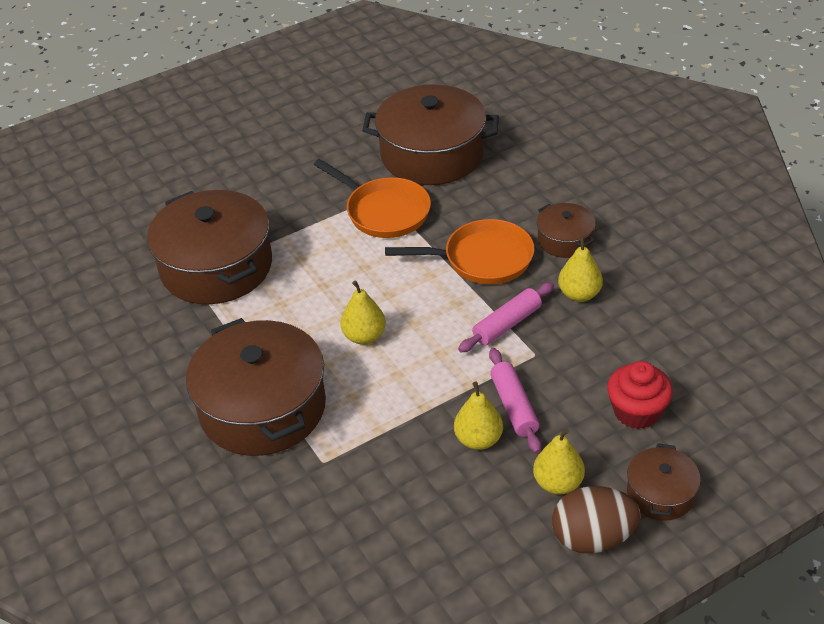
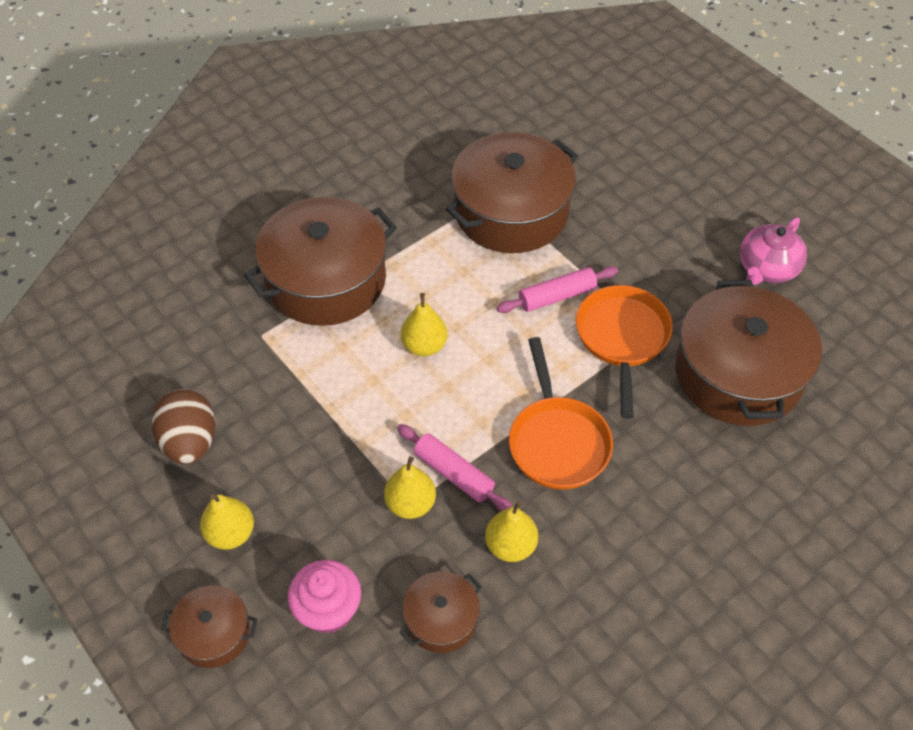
camera: 80 degrees right, 10 degrees up
orange pan [313,159,431,238] -> orange pan turned 150 degrees clockwise [576,285,673,419]
yellow pear [454,381,503,450] -> yellow pear moved to [384,456,436,519]
pink rolling pin [489,348,541,453] -> pink rolling pin moved to [497,266,618,313]
brown pot [537,203,596,258] -> brown pot moved to [399,571,482,653]
brown egg [552,486,641,554] -> brown egg moved to [152,389,215,464]
red cupcake [607,361,673,429] -> pink cupcake [288,560,361,634]
none -> pink teapot [740,217,807,285]

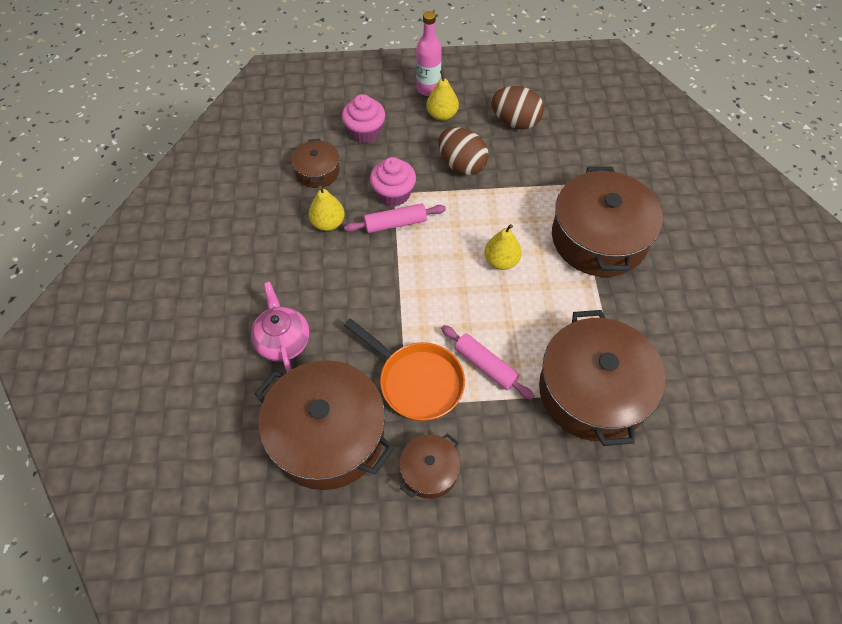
camera: 125 degrees right, 5 degrees up
brown pot [161,585,258,668] -> brown pot moved to [399,433,461,499]
yellow pear [384,456,436,519] -> pink cupcake [370,157,416,206]
pink rolling pin [497,266,618,313] -> pink rolling pin turned 60 degrees counterclockwise [441,325,534,400]
orange pan [509,337,613,490] -> none
pink teapot [740,217,807,285] -> pink teapot moved to [251,282,310,372]
none -> pink bottle [416,11,442,96]
none -> brown egg [438,127,488,175]

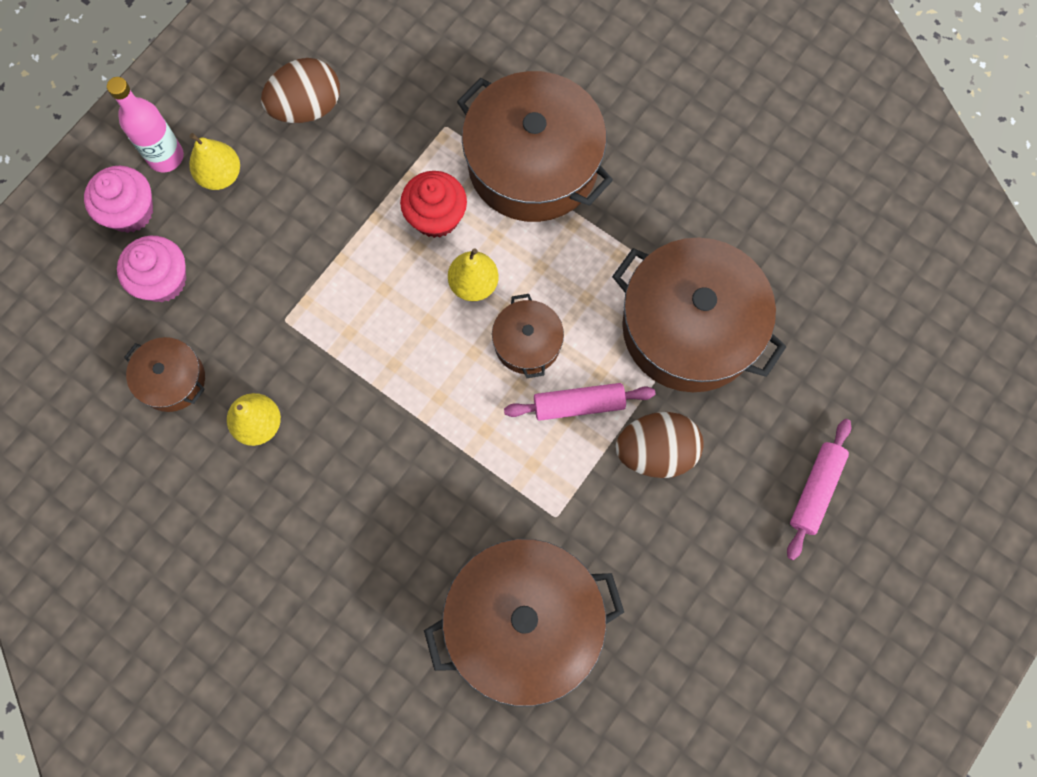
camera: 50 degrees left, 15 degrees up
pink teapot [251,282,310,372] -> none
pink rolling pin [344,204,446,233] -> pink rolling pin moved to [787,419,851,560]
orange pan [344,319,465,421] -> none
pink cupcake [370,157,416,206] -> pink cupcake moved to [84,166,153,233]
brown pot [399,433,461,499] -> brown pot moved to [492,294,564,378]
brown egg [438,127,488,175] -> brown egg moved to [615,412,704,478]
none -> red cupcake [400,171,467,238]

